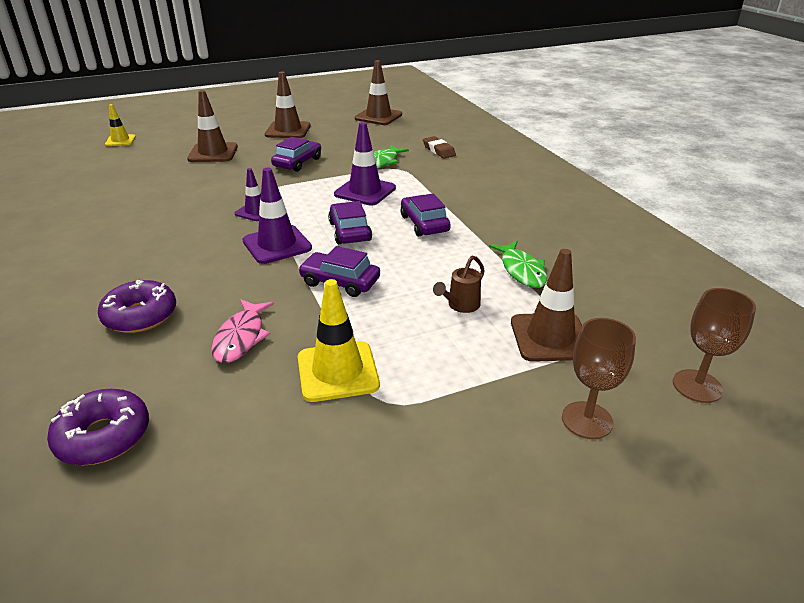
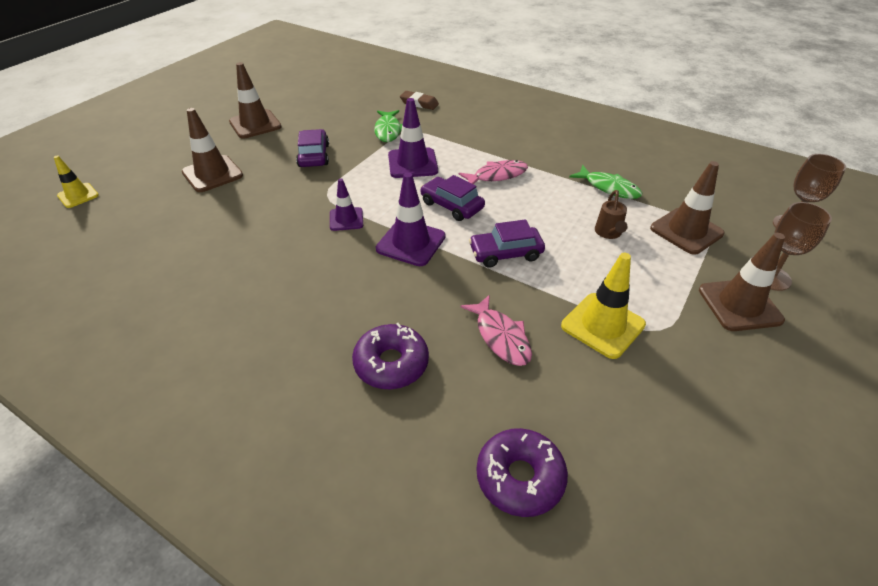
camera: 35 degrees left, 10 degrees up
brown traffic cone [355,60,402,125] -> brown traffic cone moved to [699,233,785,331]
purple car [400,193,451,236] -> pink fish [458,160,528,184]

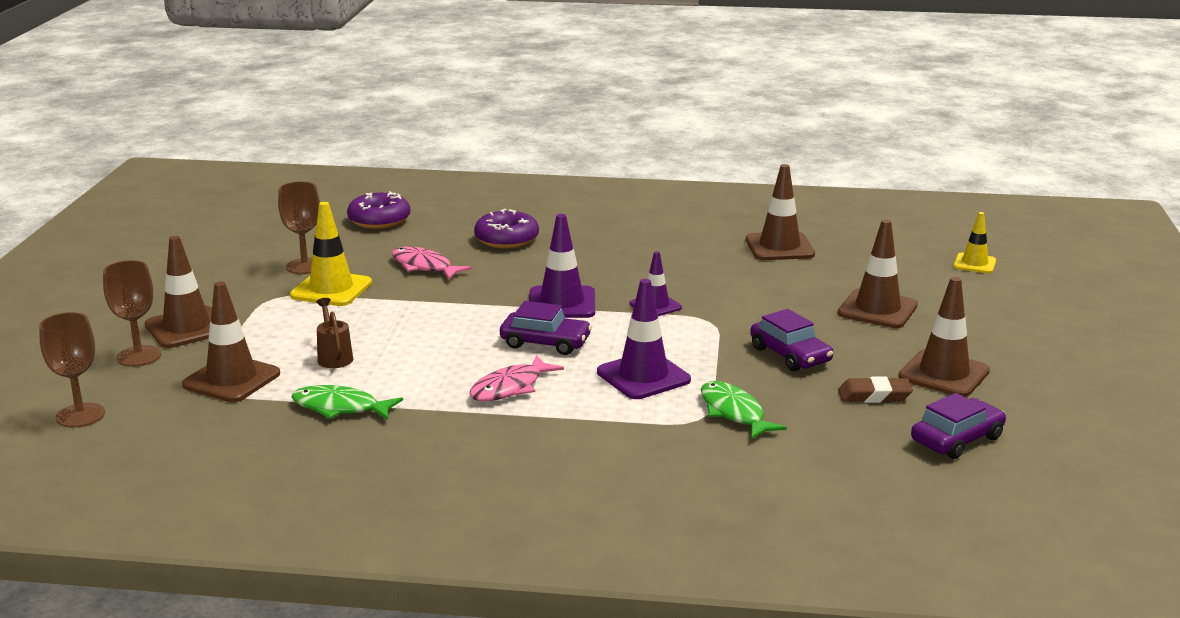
camera: 155 degrees right, 20 degrees down
brown eraser [400,91,439,110] -> brown eraser moved to [838,377,913,403]
purple car [469,219,545,268] -> purple car moved to [911,393,1006,459]
none -> brown goblet [278,181,320,274]
none -> brown traffic cone [746,164,815,260]

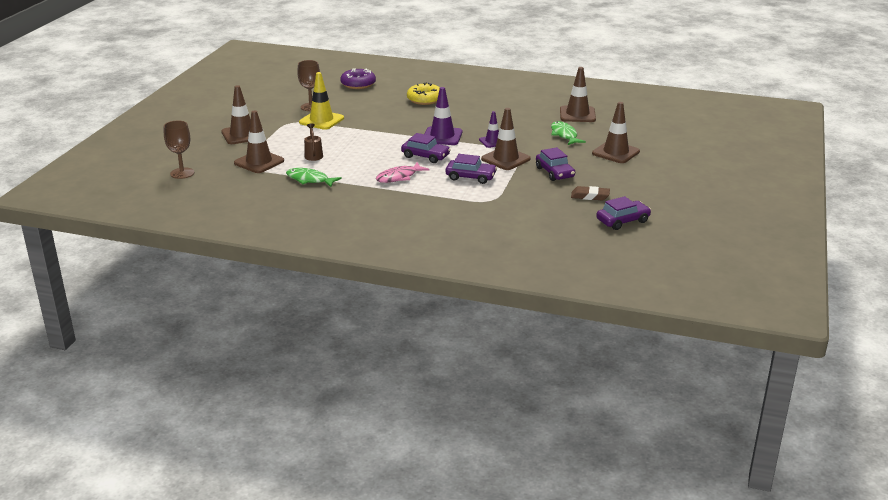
camera: 10 degrees right, 5 degrees up
brown goblet [103,260,161,367] -> none
pink fish [392,246,472,280] -> none
purple donut [474,209,539,249] -> yellow donut [407,82,440,105]
purple traffic cone [597,279,691,399] -> purple car [445,154,497,184]
green fish [701,381,787,440] -> green fish moved to [551,121,586,145]
brown traffic cone [898,277,990,397] -> brown traffic cone moved to [481,108,531,170]
yellow traffic cone [953,212,996,273] -> none

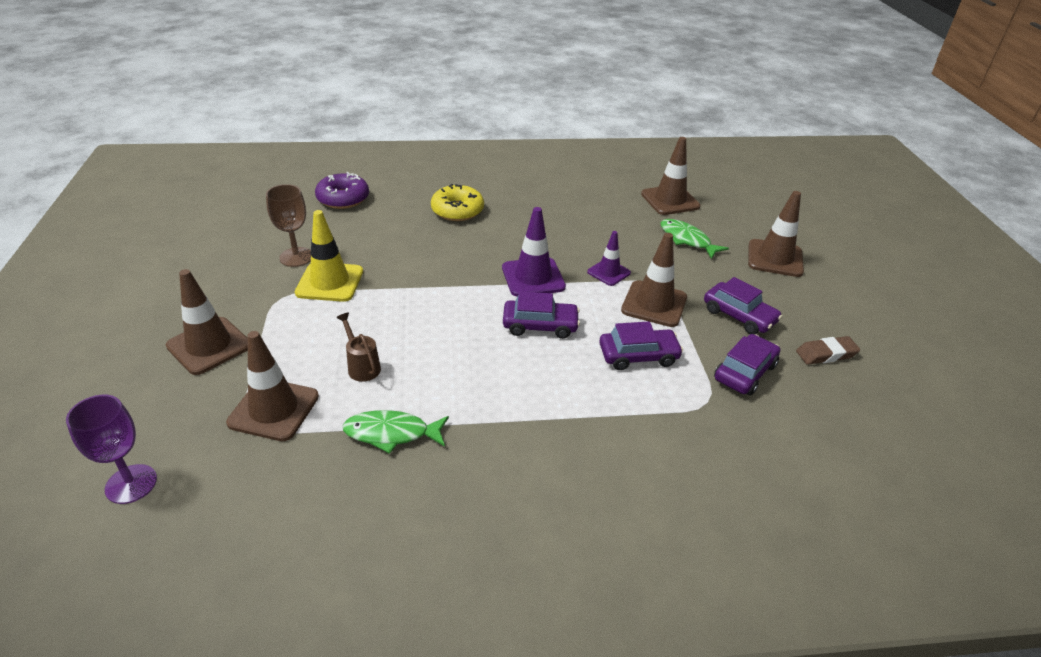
camera: 25 degrees left, 10 degrees up
brown goblet [164,120,194,179] -> purple goblet [66,395,157,504]
pink fish [376,162,429,183] -> none
purple car [596,196,651,230] -> purple car moved to [714,334,780,395]

